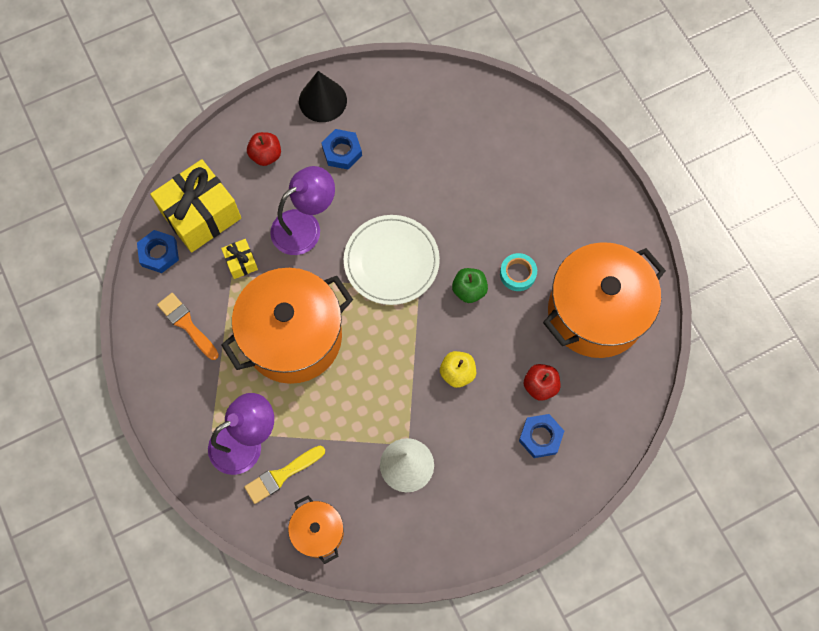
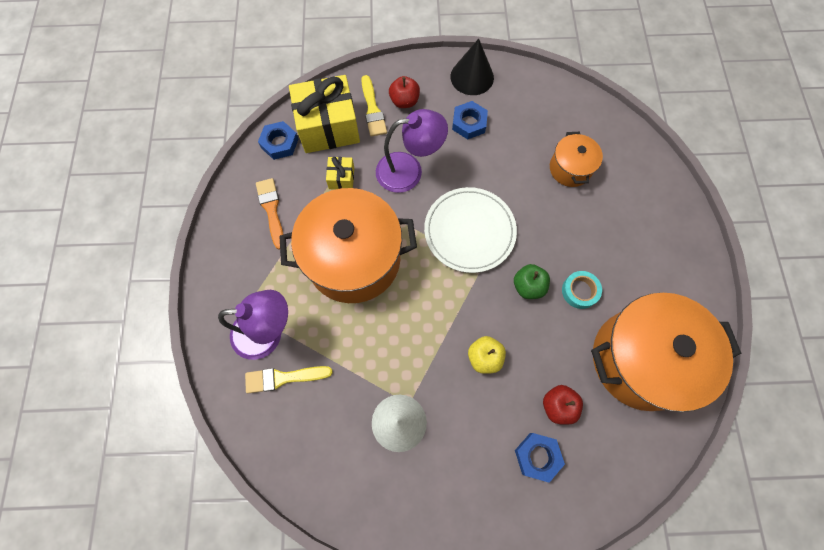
camera: 25 degrees right, 0 degrees up
orange pot [288,496,344,564] -> orange pot moved to [550,132,603,187]
none -> yellow brush [361,75,387,137]

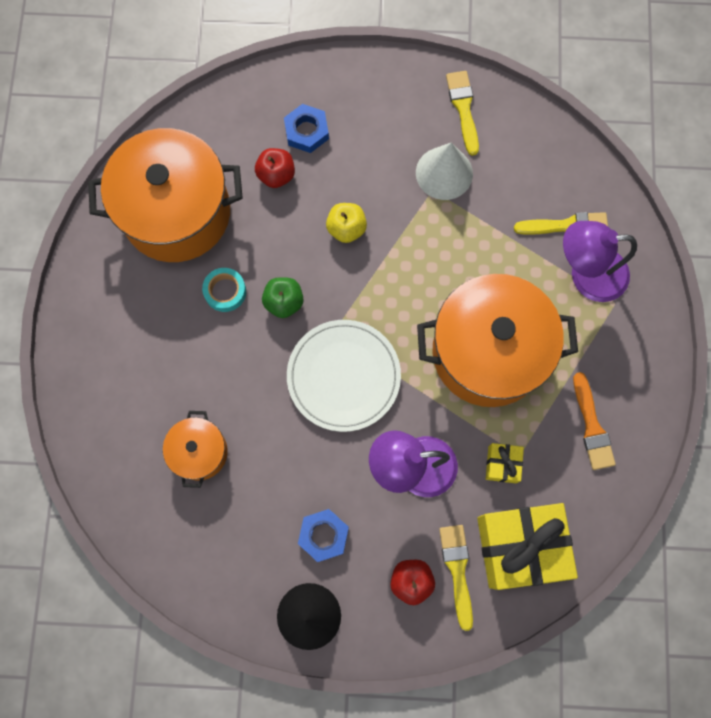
camera: 175 degrees left, 5 degrees up
blue nut [258,121,298,160] -> none
none -> yellow brush [446,71,479,156]

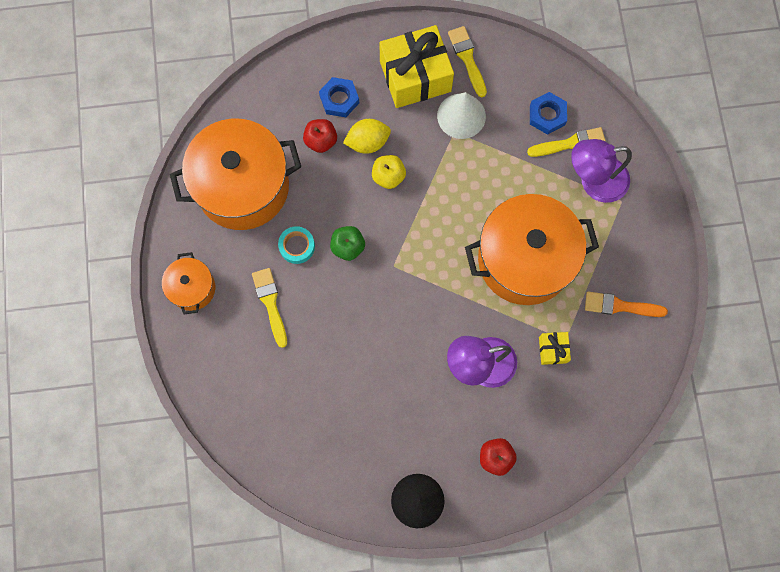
camera: 10 degrees left, 0 degrees up
orange pot [163,411,228,488] -> orange pot moved to [162,252,215,314]
white plate [287,320,401,432] -> none
blue nut [298,509,349,562] -> blue nut moved to [530,92,567,135]
yellow brush [439,525,473,631] -> yellow brush moved to [252,268,287,348]
yellow gift [477,503,578,590] -> yellow gift moved to [379,25,454,108]
orange brush [573,372,616,470] -> orange brush turned 120 degrees clockwise [585,291,668,317]
none -> yellow lemon [343,119,391,154]

